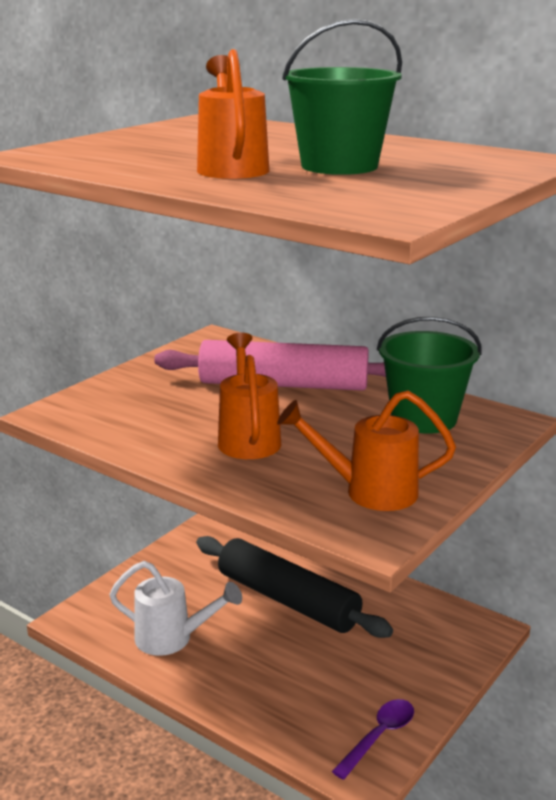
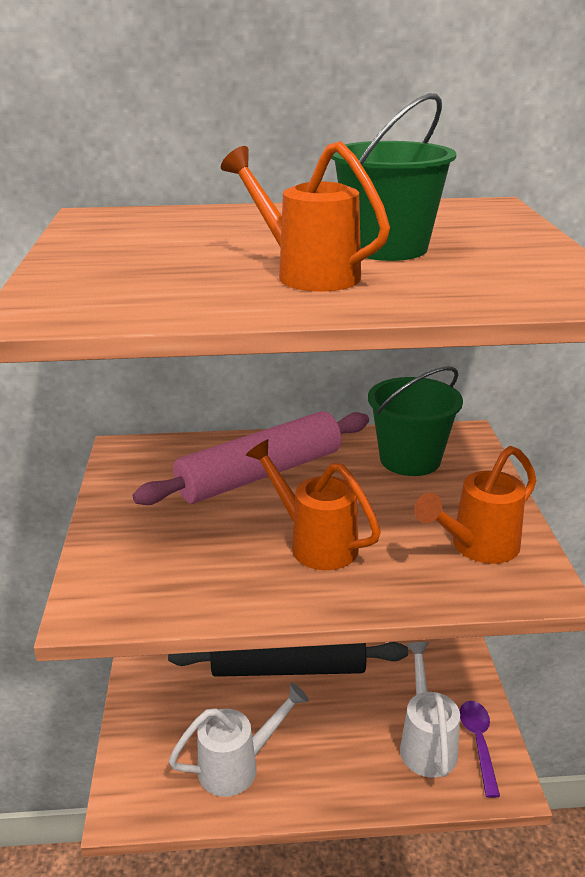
camera: 40 degrees left, 5 degrees up
none -> white watering can [400,642,460,778]

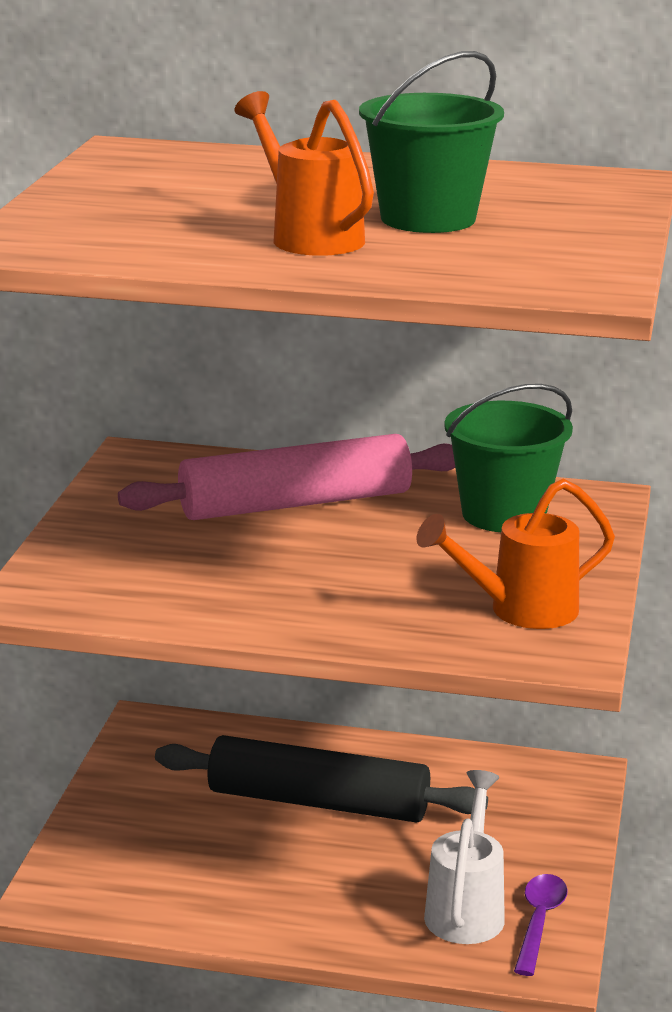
camera: 15 degrees right, 5 degrees down
white watering can [169,683,309,797] -> none
orange watering can [246,439,381,570] -> none

